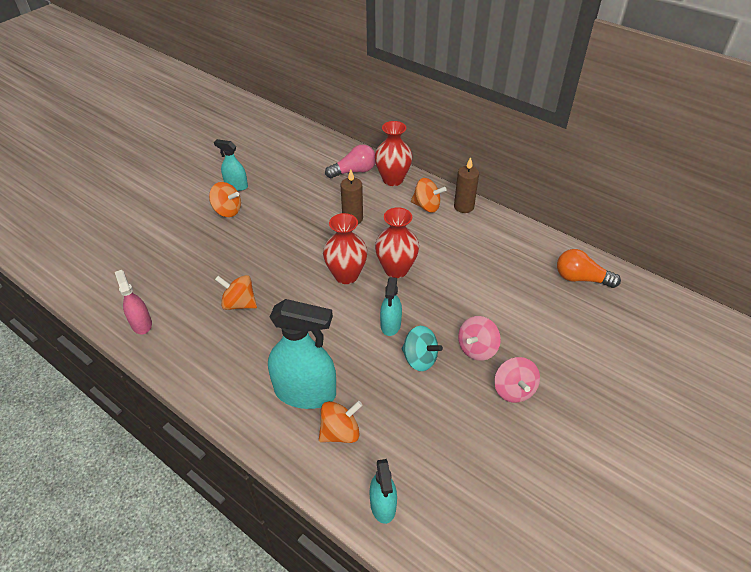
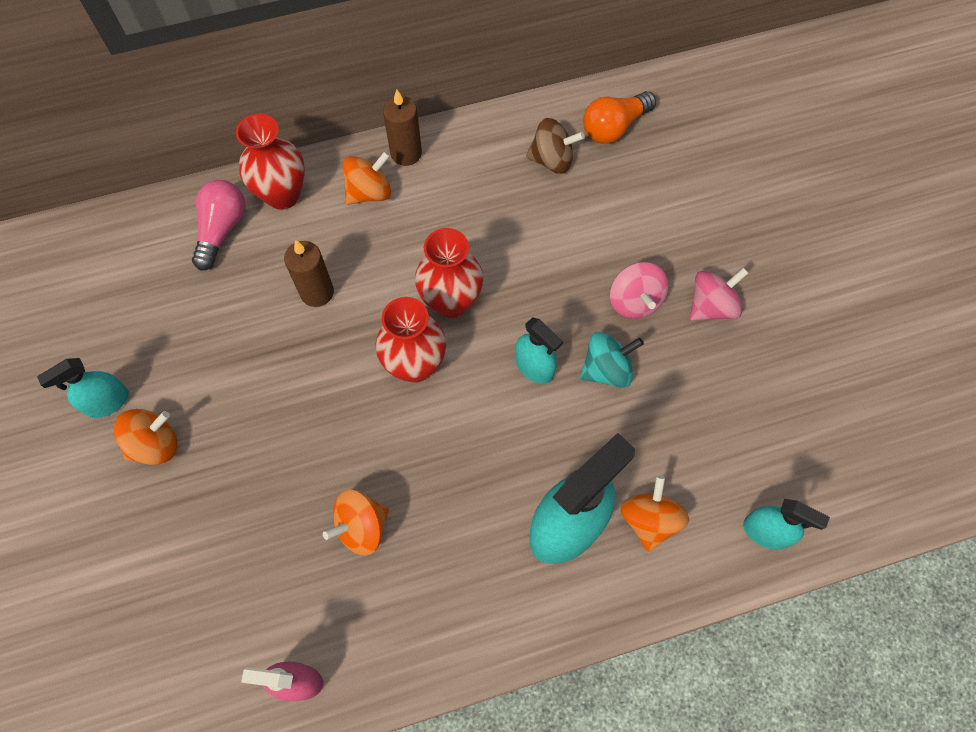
camera: 55 degrees left, 20 degrees up
pink spinning top [494,357,540,403] -> pink spinning top turned 60 degrees counterclockwise [690,267,749,321]
none -> brown spinning top [526,118,585,174]

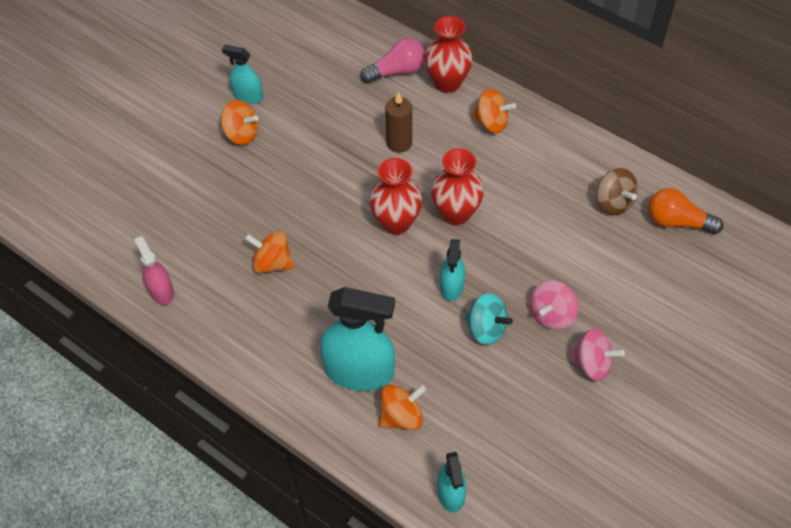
camera: 55 degrees right, 10 degrees down
brown candle [383,90,422,166] -> none

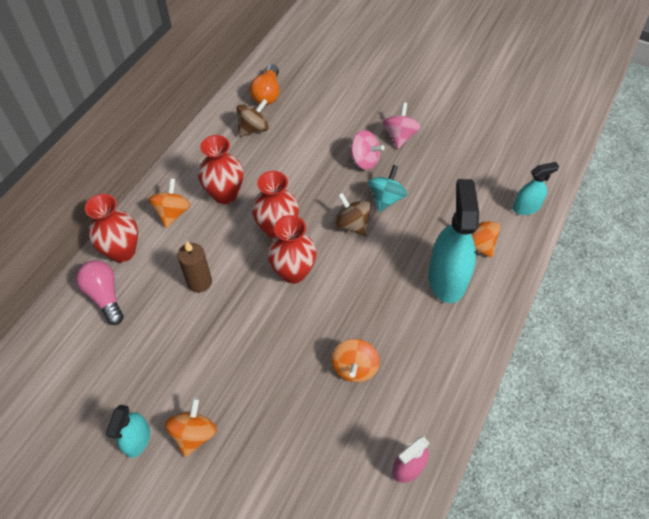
camera: 100 degrees left, 0 degrees up
turquoise spray bottle [440,239,465,301] -> brown spinning top [334,193,371,236]
none -> red vase [198,135,243,204]

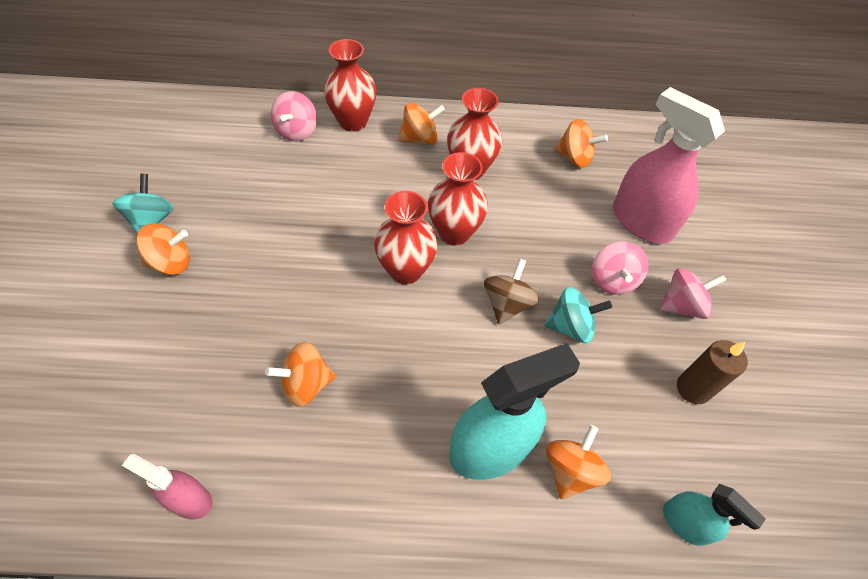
camera: 60 degrees right, 0 degrees up
pink light bulb [76,260,123,325] -> pink spinning top [271,91,317,141]
turquoise spray bottle [106,404,150,458] -> turquoise spinning top [113,174,174,234]
brown candle [177,241,212,292] -> brown candle moved to [677,340,748,404]
brown spinning top [237,99,269,137] -> orange spinning top [554,119,608,168]
orange light bulb [250,64,280,105] -> none
none -> pink spray bottle [613,87,725,244]

